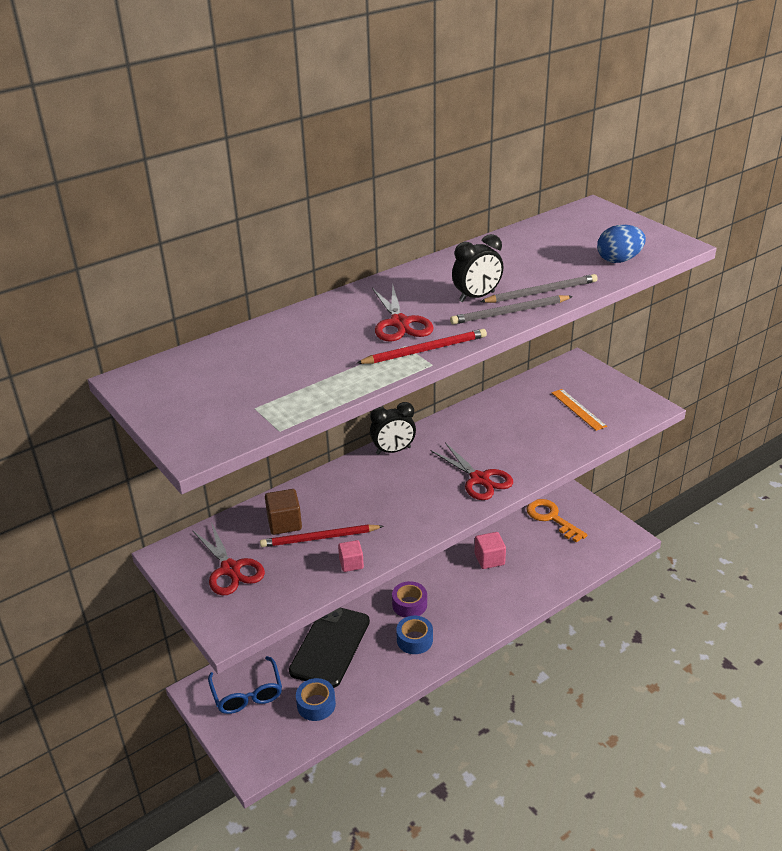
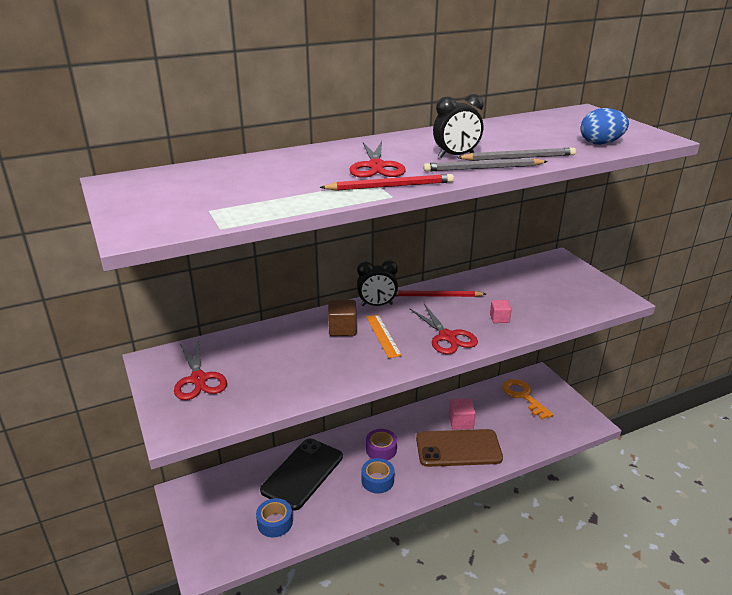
camera: 10 degrees right, 5 degrees down
blue glasses [208,656,282,714] -> none
red pencil [260,525,384,547] -> red pencil moved to [395,290,486,297]
brown cube [265,489,302,535] -> brown cube moved to [328,300,357,336]
pink cube [338,540,364,572] -> pink cube moved to [490,300,512,323]
orange ruler [552,389,607,431] -> orange ruler moved to [366,314,402,358]
none -> brown phone [416,429,503,467]

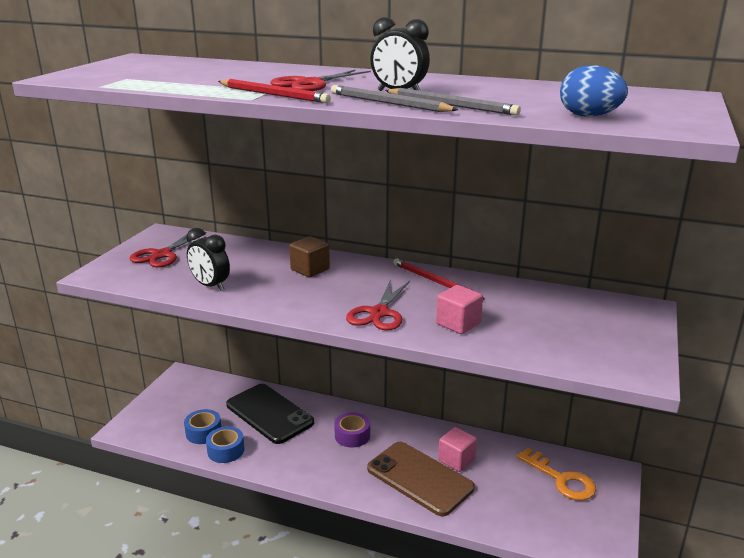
camera: 45 degrees right, 5 degrees down
black phone [260,438,343,510] -> black phone turned 60 degrees clockwise [226,384,314,444]
black clock [357,260,398,306] -> black clock moved to [186,228,230,291]
blue tape [361,458,394,493] -> blue tape moved to [206,426,245,463]
orange ruler [366,314,402,358] -> none
pink cube [490,300,512,323] -> pink cube [436,285,483,334], size x1.53
orange key [503,379,553,420] -> orange key turned 120 degrees clockwise [517,448,596,501]

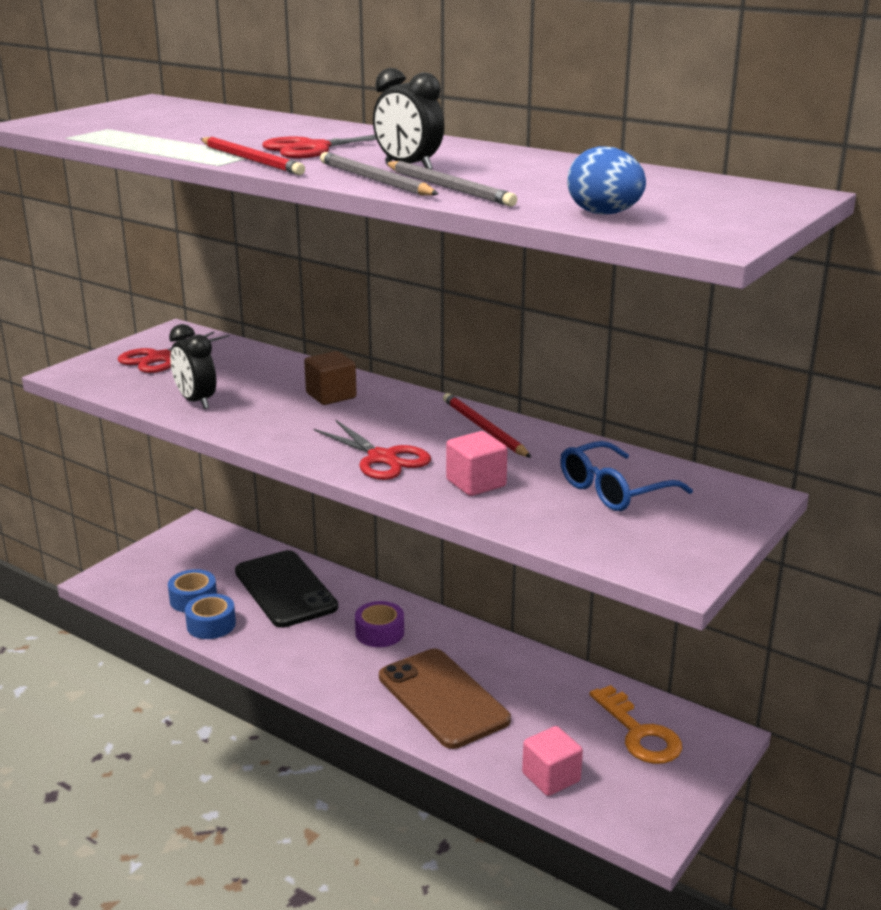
camera: 15 degrees right, 0 degrees up
red scissors [346,280,410,331] -> red scissors turned 75 degrees counterclockwise [314,419,431,480]
pink cube [438,427,477,472] -> pink cube moved to [522,726,583,796]
none -> blue glasses [560,441,693,511]

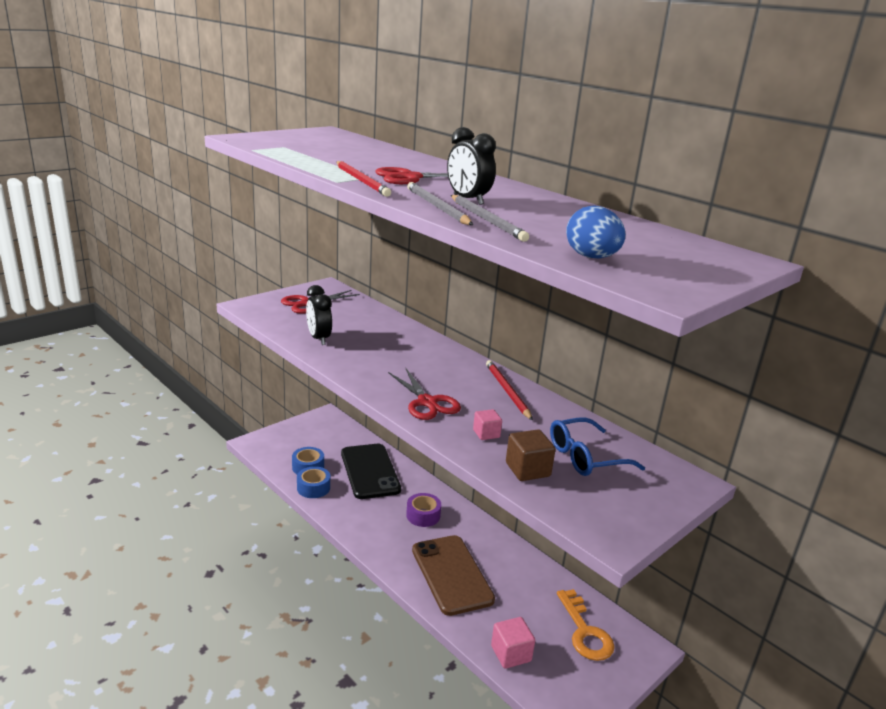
camera: 10 degrees right, 0 degrees up
brown cube [304,351,357,405] -> brown cube moved to [506,430,556,481]
pink cube [446,431,508,496] -> pink cube [473,409,502,440], size x0.65

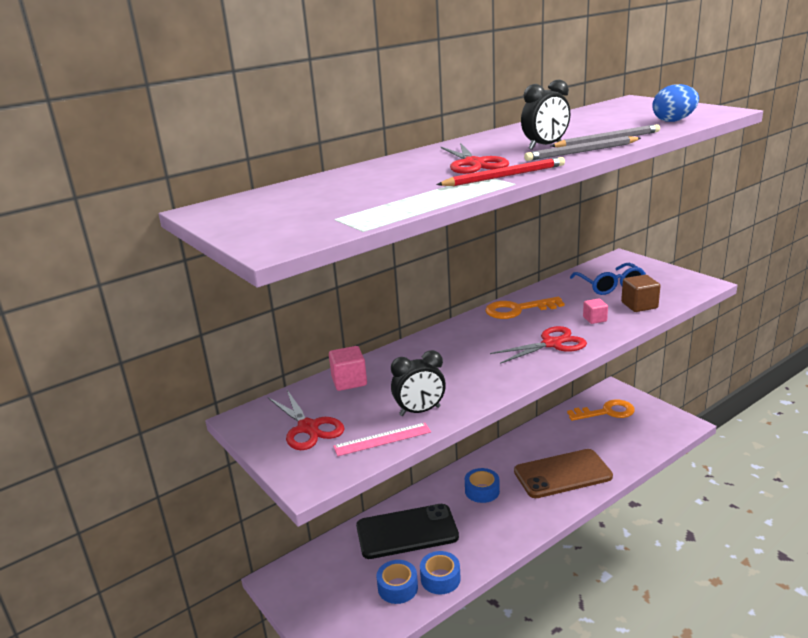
camera: 80 degrees left, 0 degrees up
purple tape [406,493,441,527] -> blue tape [465,468,500,503]
red pencil [486,360,533,421] -> orange key [485,297,565,319]
pink cube [491,617,535,669] -> pink cube moved to [329,346,367,391]
none -> pink ruler [333,423,431,456]

